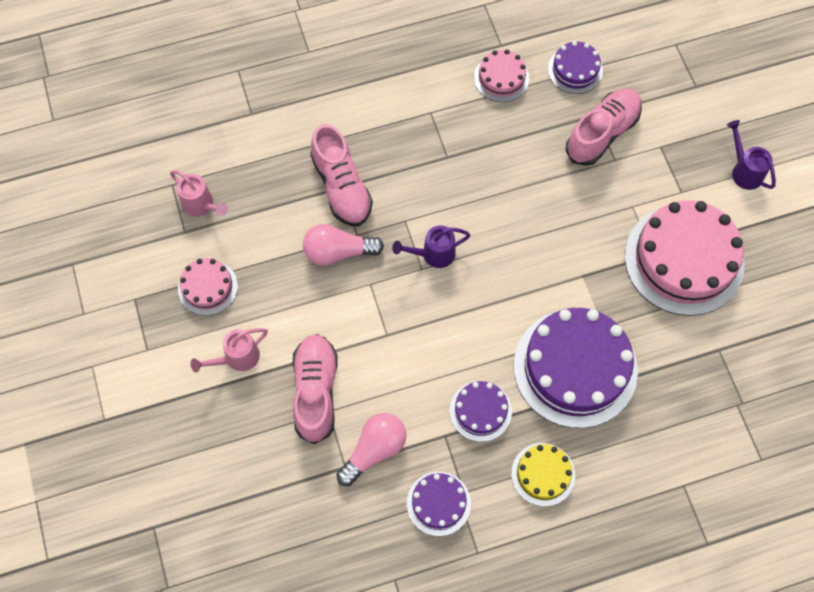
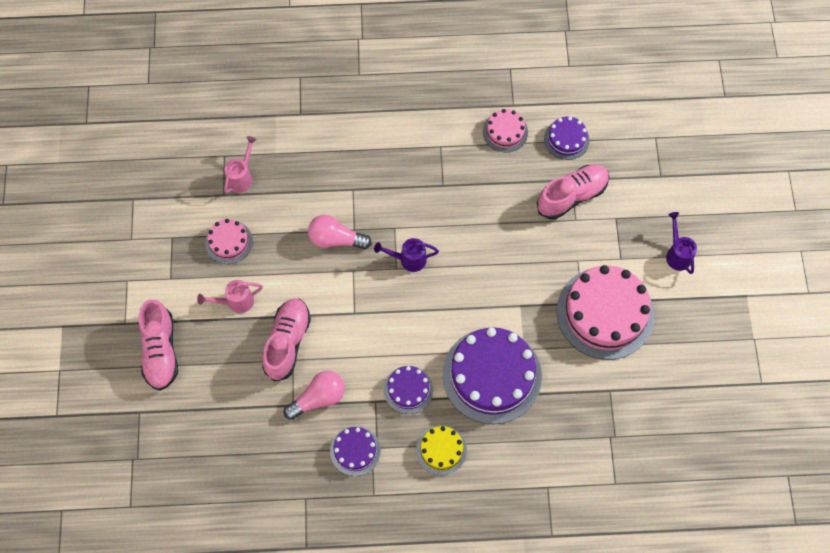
camera: 15 degrees right, 0 degrees up
pink watering can [170,170,228,217] -> pink watering can turned 120 degrees counterclockwise [224,136,257,194]
pink shoe [310,124,373,226] -> pink shoe moved to [138,299,178,391]

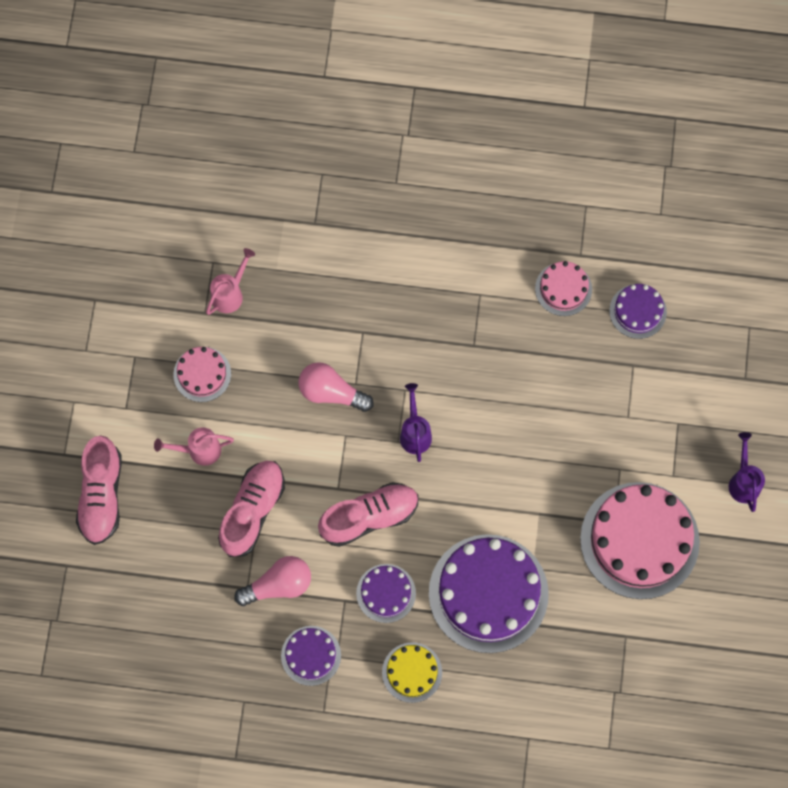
camera: 10 degrees right, 5 degrees up
purple watering can [374,238,439,272] -> purple watering can turned 75 degrees clockwise [400,383,432,462]
pink shoe [537,165,609,219] -> pink shoe moved to [318,482,419,547]

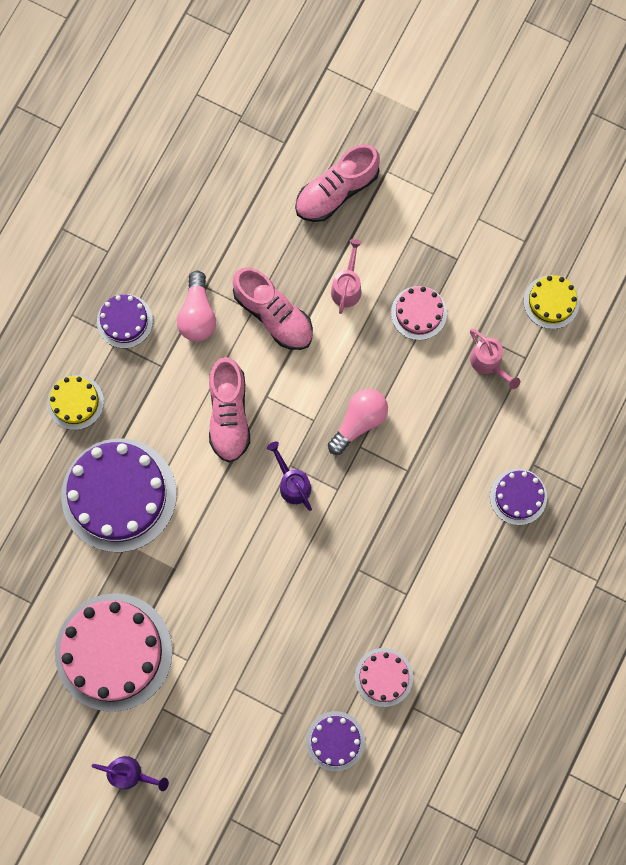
camera: 110 degrees right, 5 degrees up
pink shoe [76,436,121,545] -> pink shoe turned 60 degrees counterclockwise [295,144,380,222]
purple cake [356,564,416,623] -> purple cake moved to [490,468,547,525]
purple watering can [400,383,432,462] -> purple watering can turned 135 degrees counterclockwise [267,442,312,511]
none -> yellow cake [524,275,580,329]

